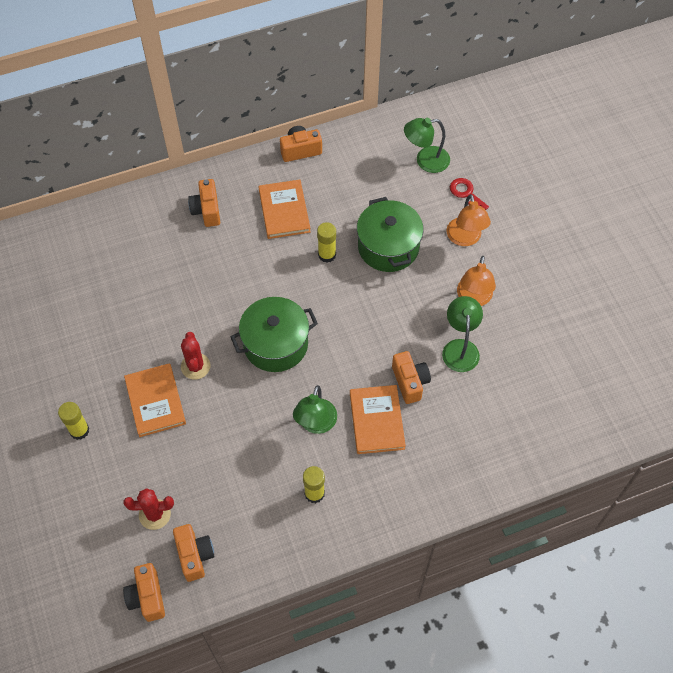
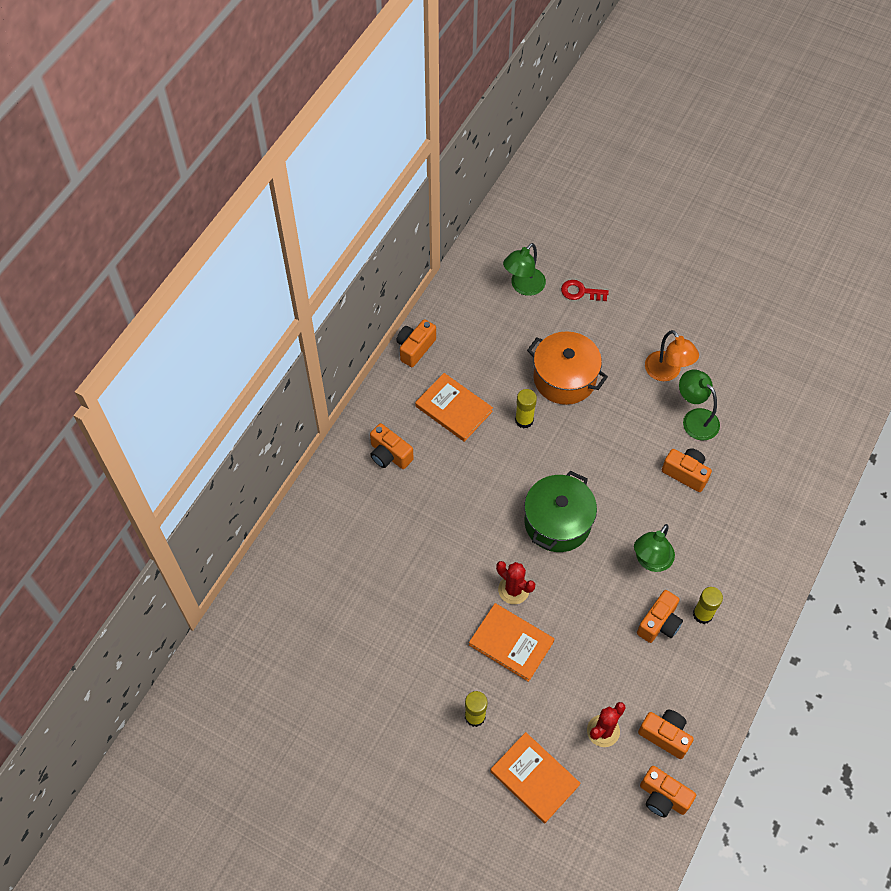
camera: 40 degrees left, 0 degrees up
green lamp [293,385,337,434] -> green lamp turned 60 degrees clockwise [634,524,675,572]
orange book [350,385,406,454] -> orange book moved to [490,732,580,823]
green pot [357,197,424,272] -> orange pot [527,331,608,405]
orange lamp [446,194,491,246] -> none
none -> orange camera [637,590,683,643]

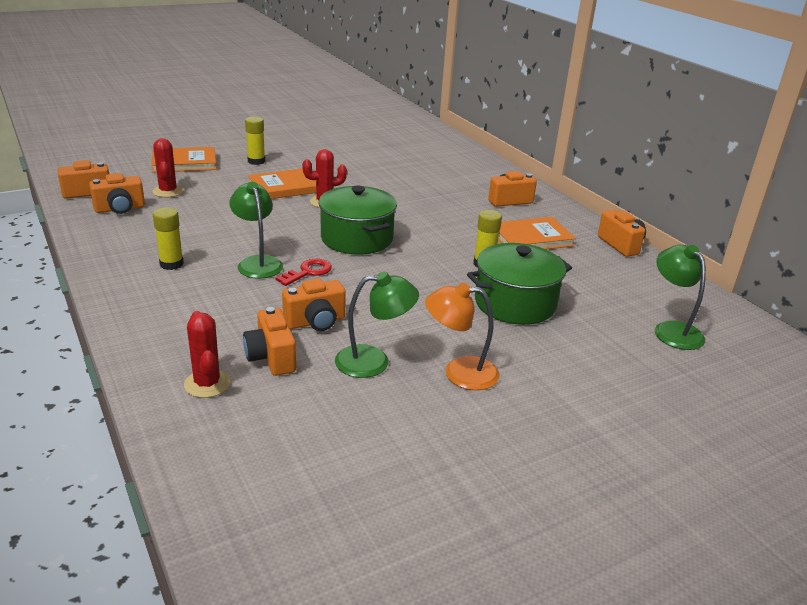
camera: 120 degrees right, 30 degrees down
orange pot [527,331,608,405] -> green pot [467,243,572,325]
red key [561,280,609,301] -> red key moved to [275,259,332,286]
orange camera [637,590,683,643] -> orange camera moved to [243,307,296,376]
none -> red cactus [184,311,230,398]

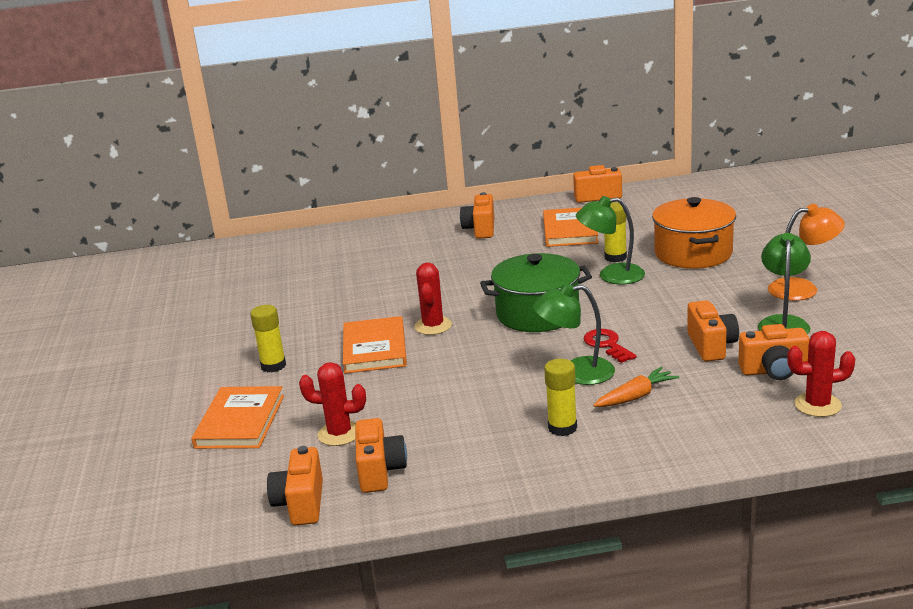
camera: 65 degrees left, 5 degrees down
orange lamp [425,283,500,390] -> orange lamp turned 120 degrees counterclockwise [768,204,845,301]
green pot [467,243,572,325] -> orange pot [652,197,736,269]
green lamp [655,245,706,350] -> green lamp moved to [576,196,645,284]
none -> orange carrot [593,367,679,407]

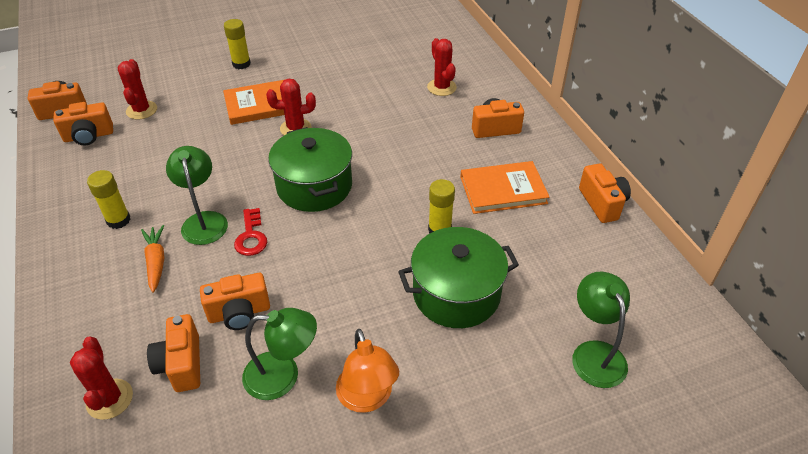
camera: 75 degrees right, 20 degrees up
orange book [191,386,284,449] -> none
green lamp [576,196,645,284] -> green lamp moved to [572,272,630,388]
red key [584,329,637,363] -> red key turned 120 degrees clockwise [234,208,267,256]
orange carrot [593,367,679,407] -> orange carrot turned 150 degrees counterclockwise [141,225,164,293]
orange pot [652,197,736,269] -> green pot [398,227,519,328]
none -> red cactus [427,38,457,96]

